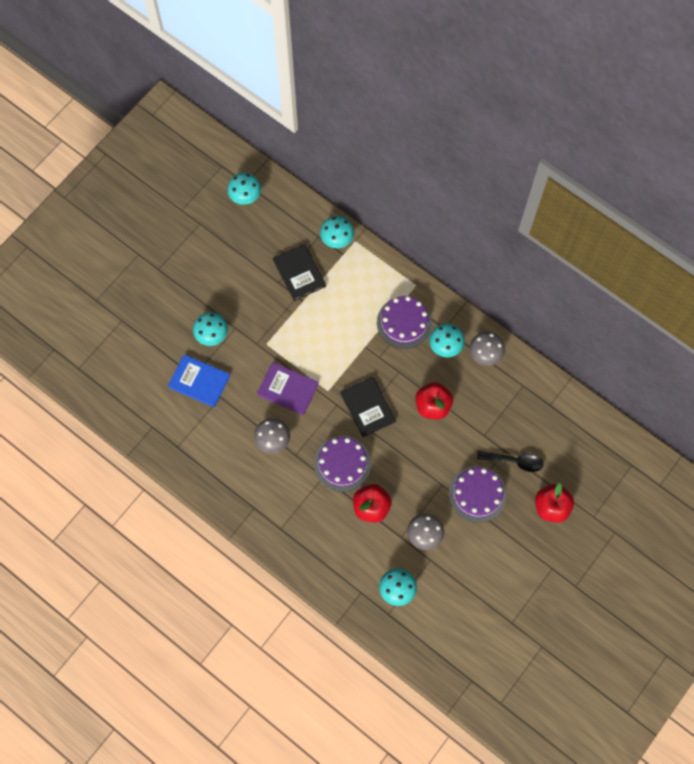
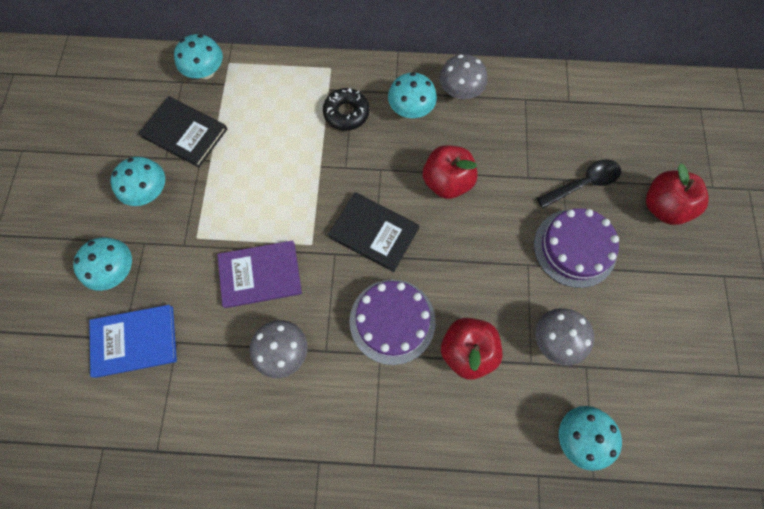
camera: 35 degrees left, 0 degrees up
turquoise mushroom [227,173,261,205] -> turquoise mushroom moved to [111,157,165,206]
purple cake [377,296,432,349] -> black donut [323,88,369,131]

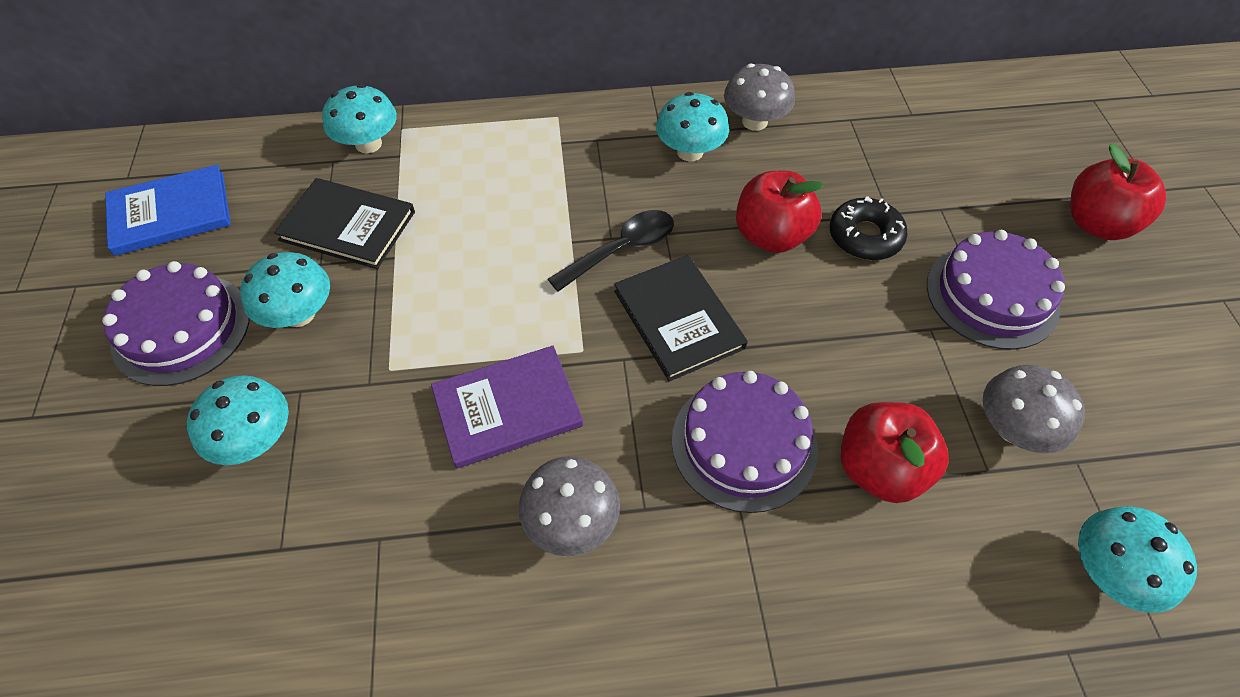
camera: 10 degrees left, 15 degrees down
blue book [89,305,177,378] -> blue book moved to [105,165,231,256]
black donut [323,88,369,131] -> black donut moved to [830,196,908,260]
black book [328,192,420,272] -> black book turned 45 degrees clockwise [614,255,748,382]
black spoon [536,159,621,208] -> black spoon moved to [548,210,674,292]
none -> purple cake [102,261,250,386]

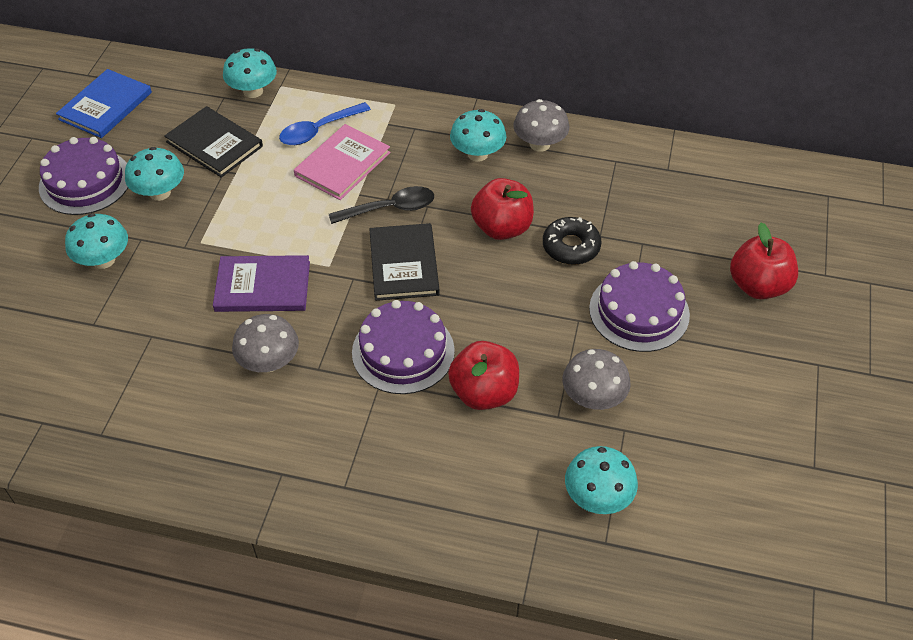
camera: 20 degrees right, 5 degrees down
blue book [105,165,231,256] -> blue book turned 60 degrees counterclockwise [56,69,152,138]
none -> blue spoon [279,102,371,145]
none -> pink book [294,124,390,200]

